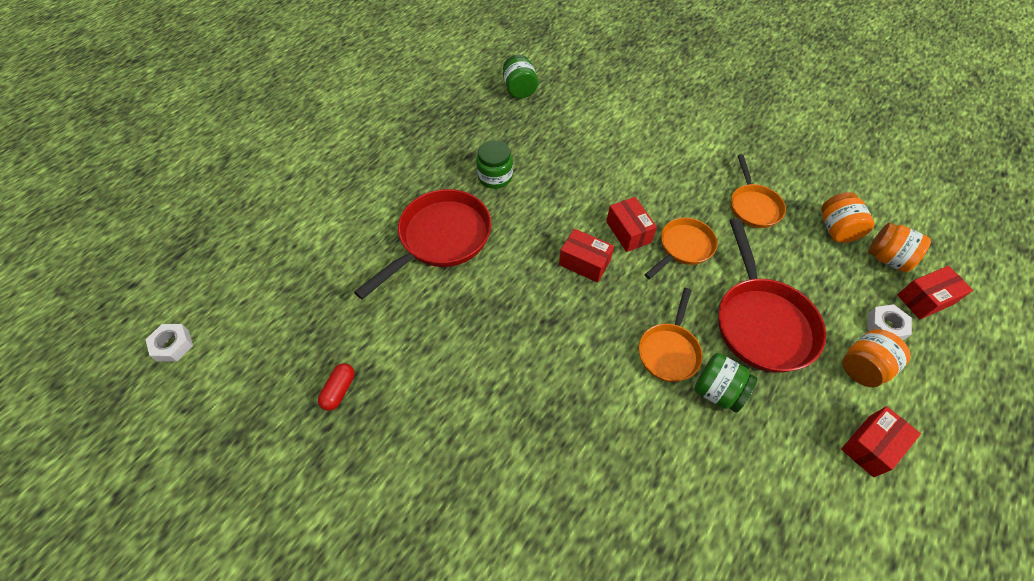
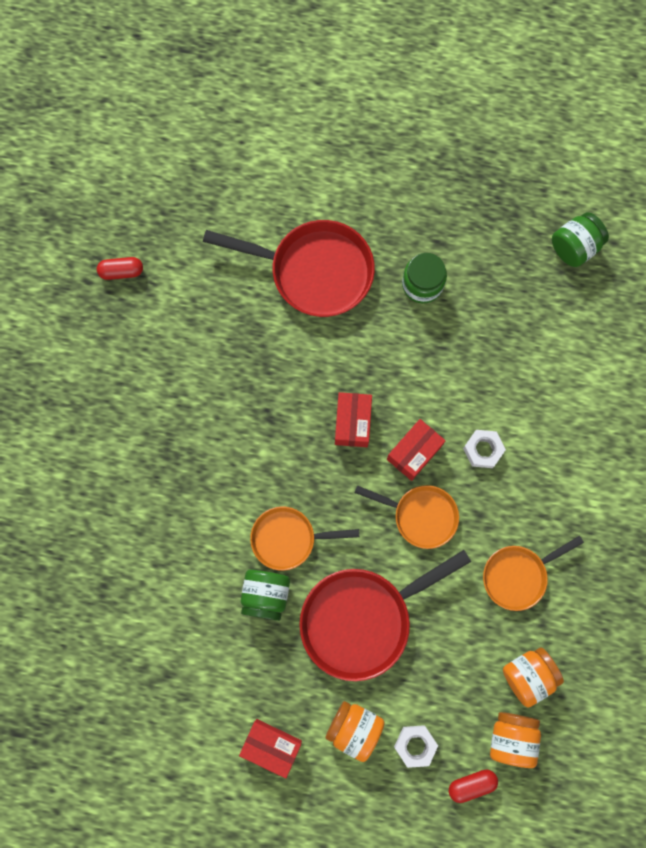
camera: 65 degrees right, 20 degrees up
white nut [146,324,193,362] -> white nut moved to [463,430,506,468]
red box [897,266,973,319] -> red capsule [449,770,498,803]

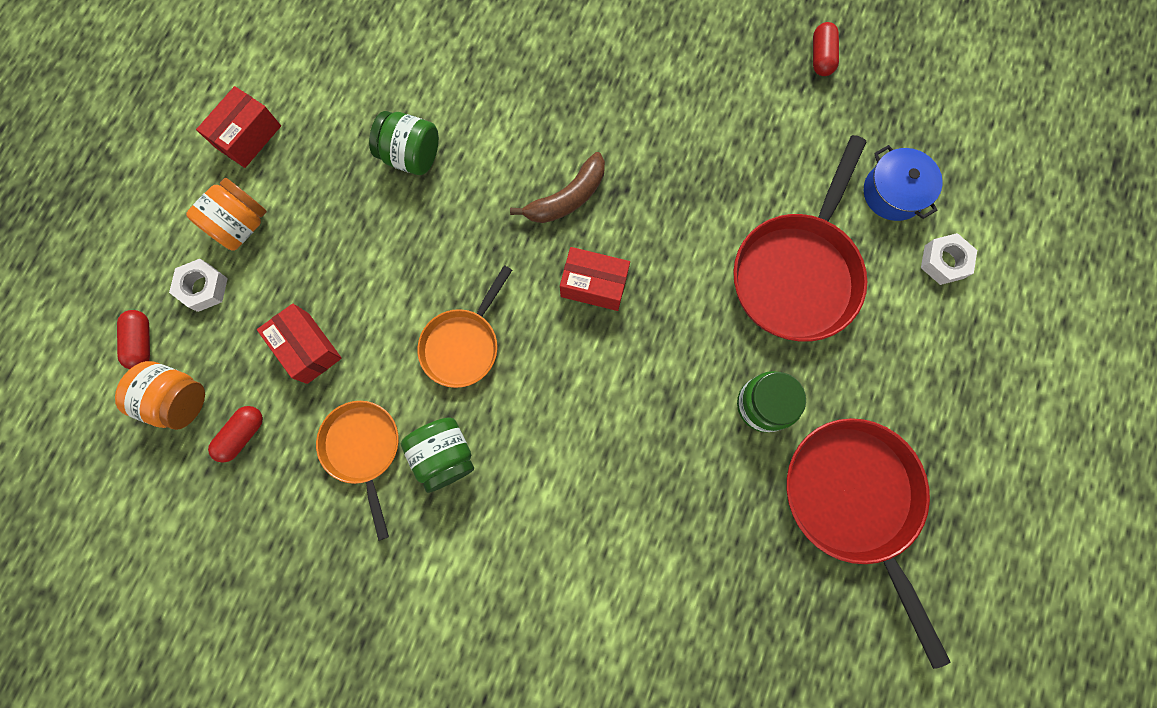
camera: 100 degrees right, 0 degrees up
orange pan [250,506,359,571] -> none
red pan [300,550,471,681] -> red pan moved to [786,418,950,669]
red box [387,419,446,481] -> red box moved to [257,304,342,384]
white nut [463,430,506,468] -> white nut moved to [921,233,977,285]
orange jar [503,648,564,708] -> red capsule [208,406,263,463]
green jar [552,212,609,267] -> green jar moved to [401,417,474,493]
none -> brown banana [510,152,605,223]
none -> blue pot [864,145,943,221]

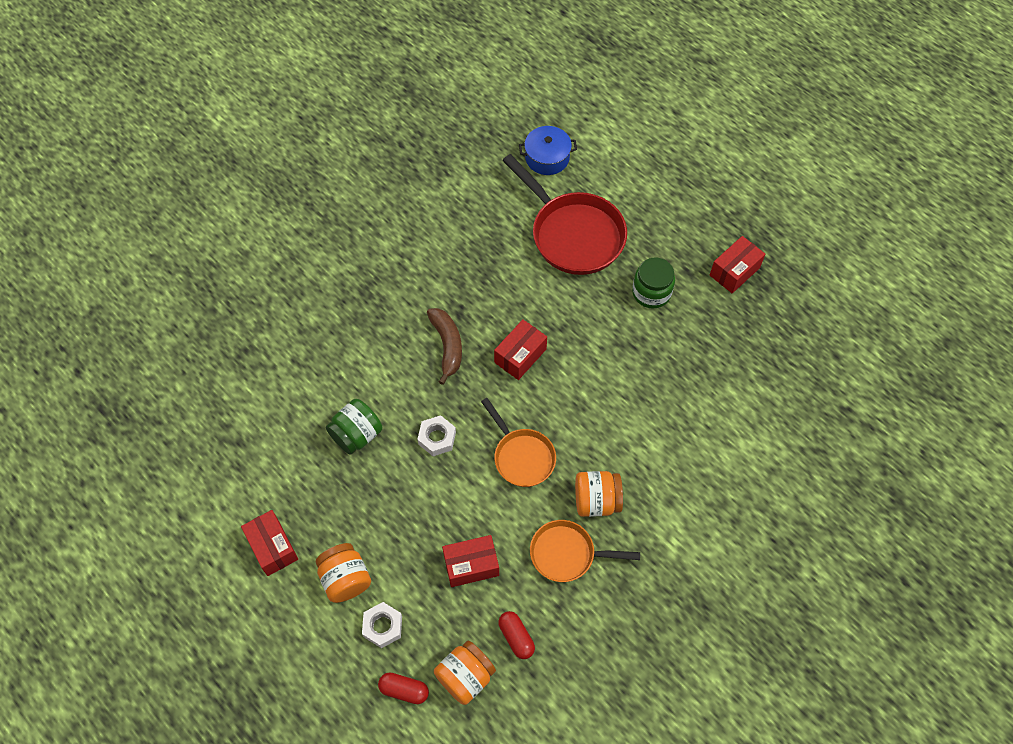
camera: 65 degrees left, 15 degrees down
green jar [401,417,474,493] -> orange jar [575,471,623,517]
red pan [786,418,950,669] -> red box [710,236,765,293]
red capsule [813,22,839,76] -> none
white nut [921,233,977,285] -> white nut moved to [417,415,456,456]

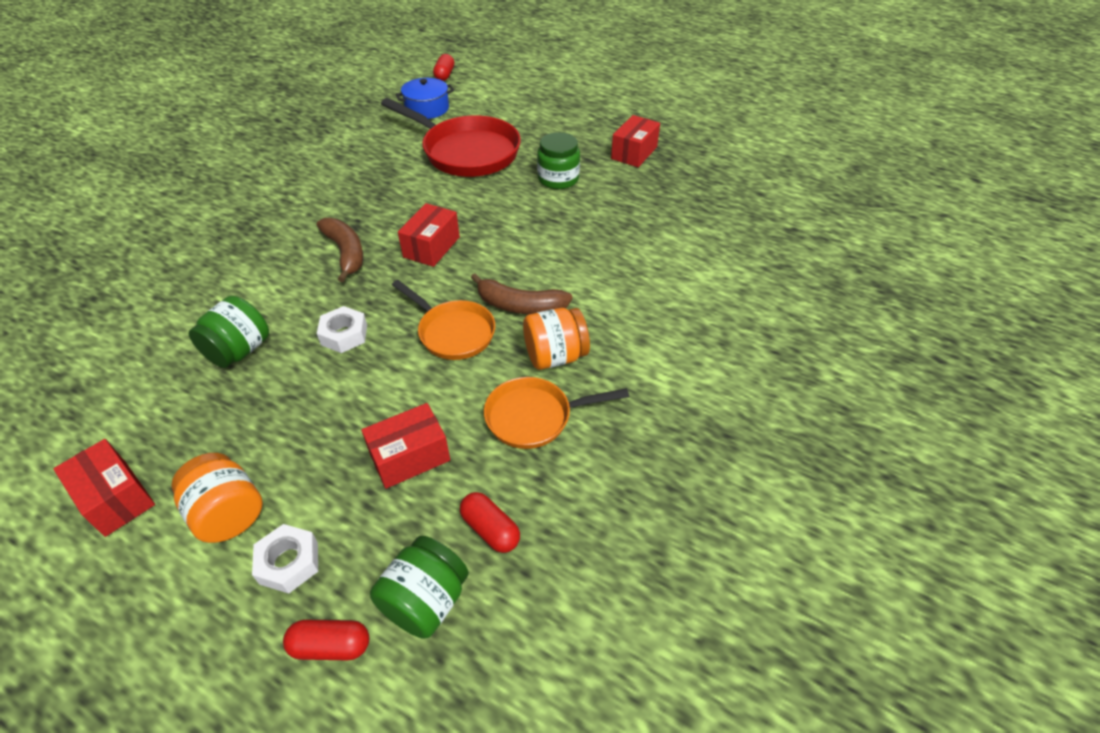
camera: 15 degrees left, 15 degrees down
orange jar [434,640,496,705] -> green jar [370,536,469,639]
none -> red capsule [433,54,454,81]
none -> brown banana [471,273,573,314]

